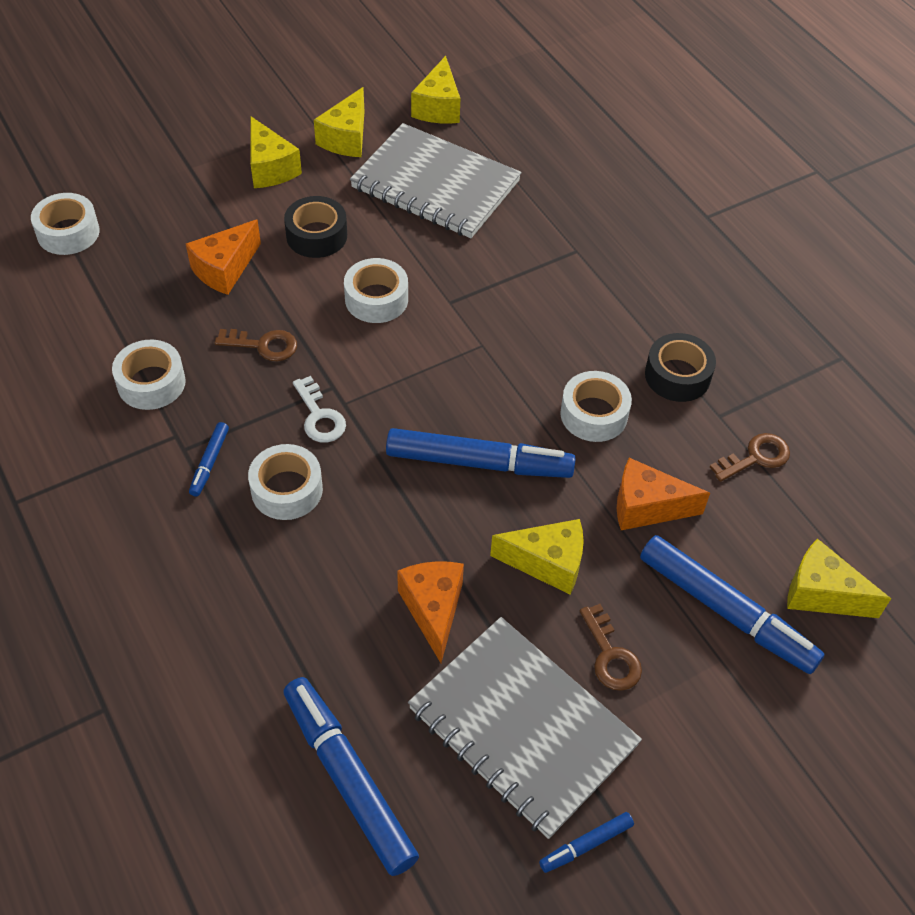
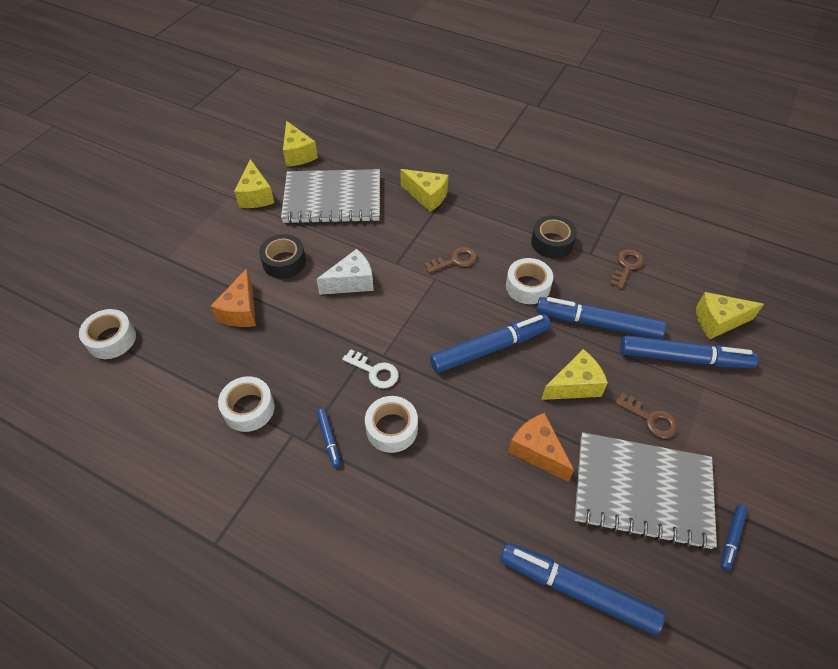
camera: 30 degrees left, 0 degrees up
brown key [215,329,297,361] -> brown key moved to [424,247,477,273]
yellow cheese [250,116,302,188] -> yellow cheese moved to [400,169,448,212]
white tape [344,258,408,323] -> white cheese [316,249,374,295]
orange cheese [617,458,710,530] -> blue marker [536,297,666,339]

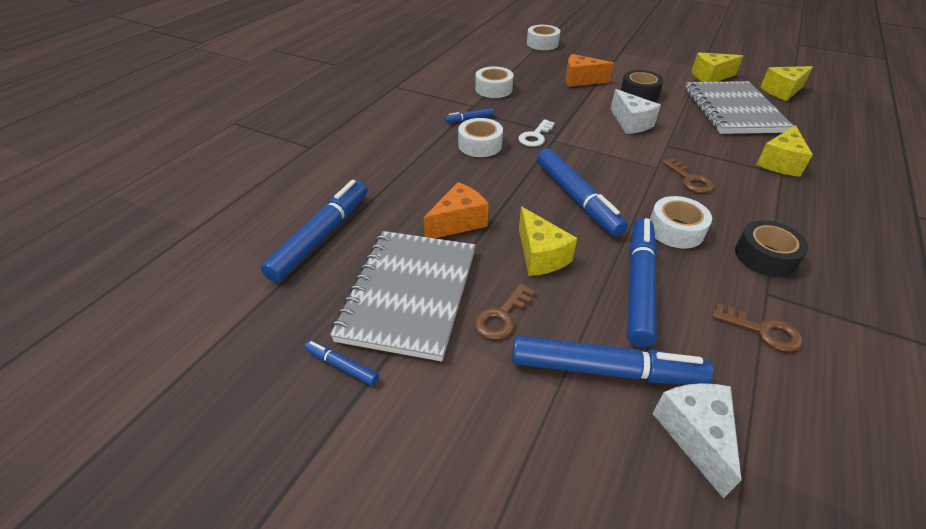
camera: 90 degrees right, 10 degrees down
blue marker [620,335,758,368] -> blue marker turned 90 degrees counterclockwise [512,336,713,384]
yellow cheese [696,292,764,339] -> white cheese [652,383,741,499]

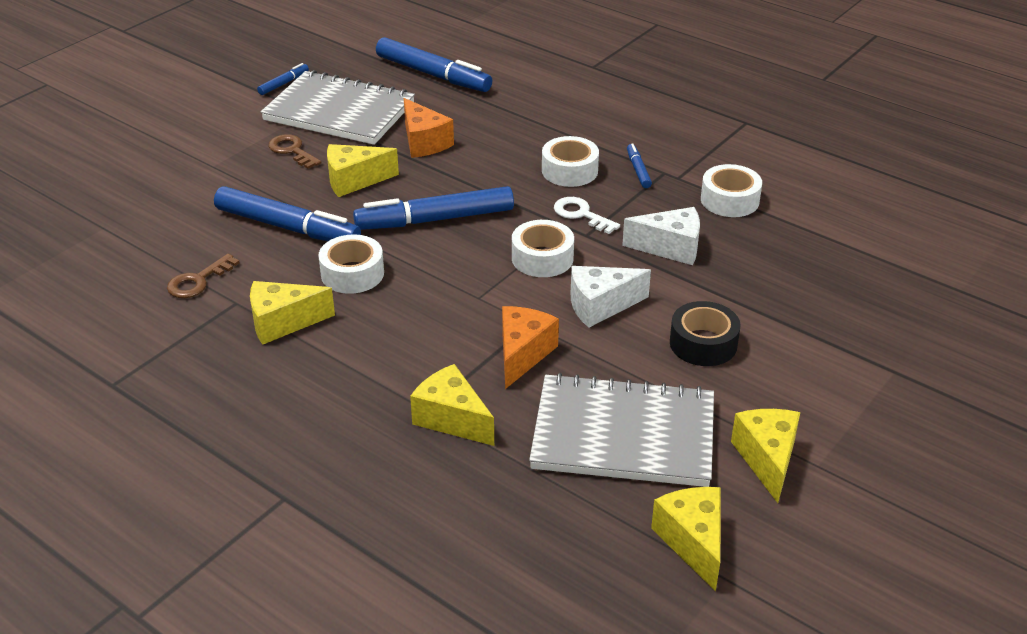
camera: 100 degrees right, 5 degrees down
blue marker [512,336,713,384] -> none
white tape [527,25,560,50] -> white tape moved to [512,220,574,277]
orange cheese [566,54,614,87] -> orange cheese moved to [502,306,559,389]
white cheese [652,383,741,499] -> white cheese moved to [622,207,700,265]
brown key [662,158,714,193] -> none
black tape [735,220,809,277] -> yellow cheese [250,281,335,345]

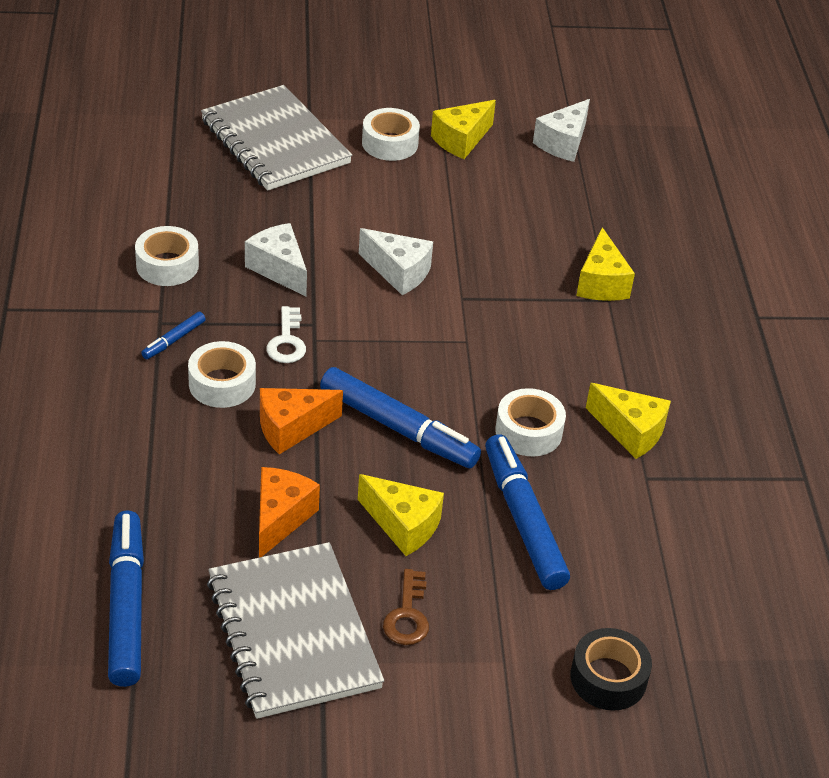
camera: 135 degrees left, 5 degrees up
brown key [167,254,240,298] -> none
blue marker [257,63,309,95] -> none
orange cheese [502,306,559,389] -> orange cheese moved to [260,388,343,454]
white tape [512,220,574,277] -> white tape moved to [362,108,420,161]
grey notebook [529,373,714,487] -> grey notebook moved to [201,85,352,190]
yellow cheese [651,487,721,592] -> white cheese [533,99,590,162]
black tape [670,301,741,366] -> black tape moved to [570,628,652,711]

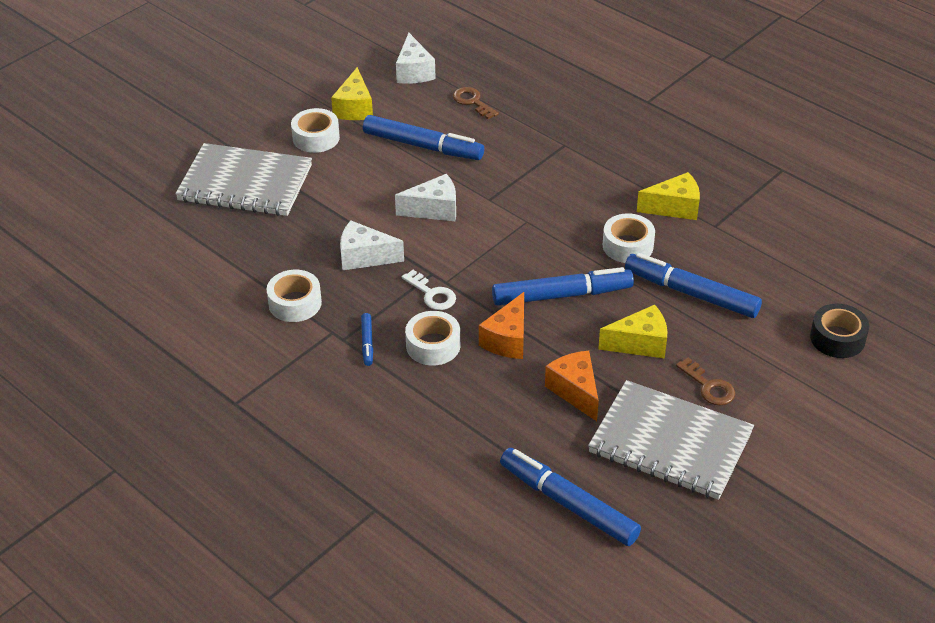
camera: 40 degrees left, 0 degrees up
yellow cheese [576,227,635,301] -> none
none -> blue marker [363,115,484,160]
none -> brown key [453,87,499,119]

